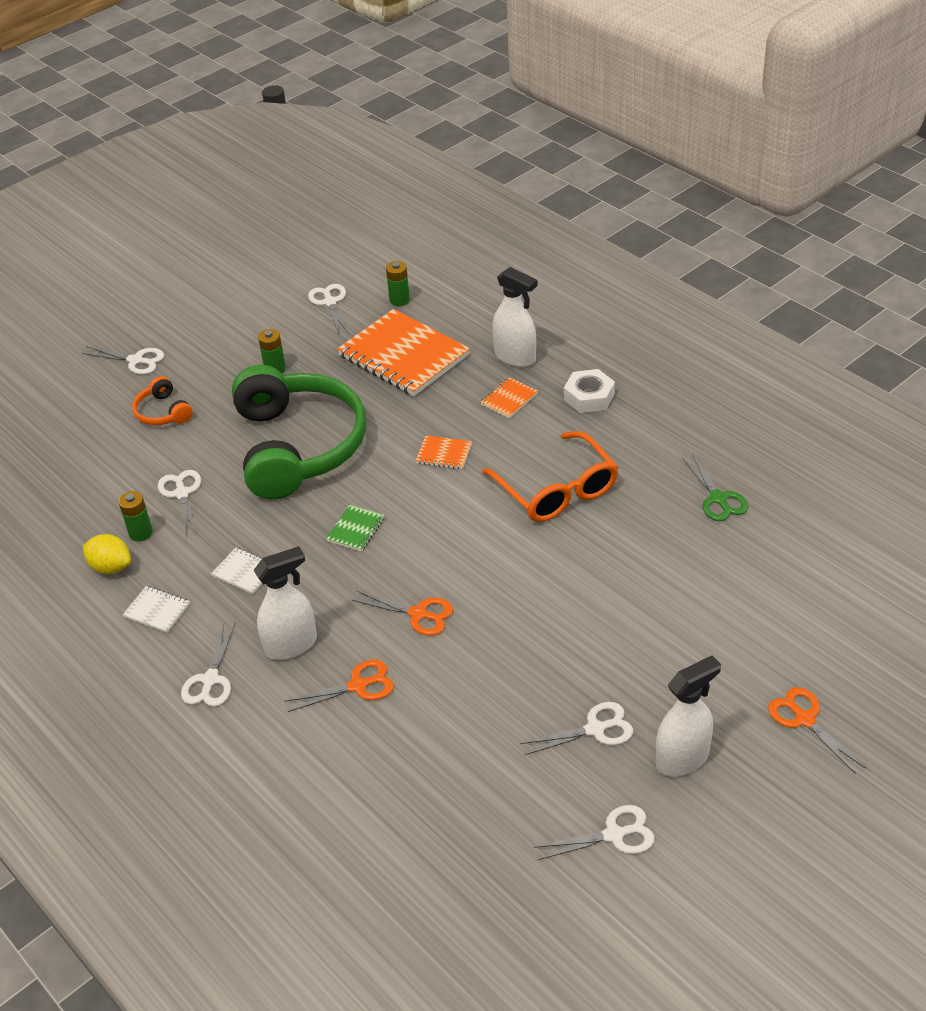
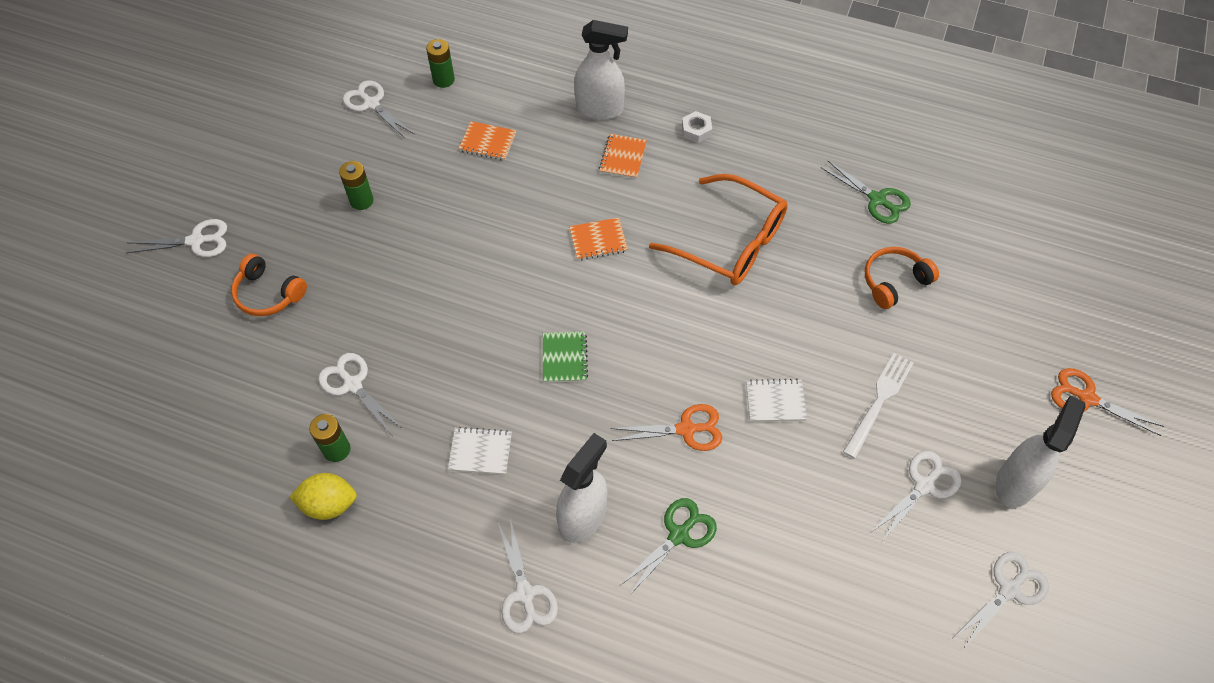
camera: 30 degrees left, 15 degrees up
white notebook [123,586,190,633] -> white notebook moved to [746,379,807,422]
green headphones [232,365,366,499] -> none
orange scissors [285,660,394,712] -> green scissors [619,498,717,596]
orange notebook [337,309,470,396] -> orange notebook [459,121,516,161], size x0.43
white nut [564,369,615,413] -> white nut [682,111,712,143], size x0.62
none -> white fork [843,353,914,459]
none -> orange headphones [865,247,939,309]

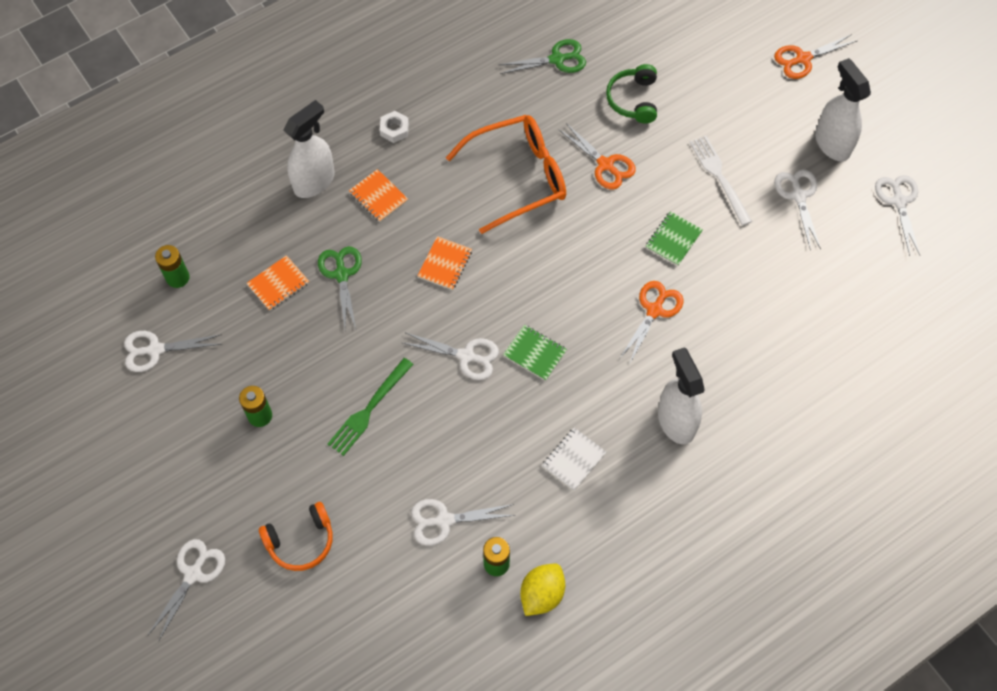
camera: 55 degrees left, 5 degrees up
white scissors [497,518,558,633] -> white scissors moved to [403,333,499,380]
green scissors [619,498,717,596] -> green scissors moved to [318,246,362,329]
white notebook [746,379,807,422] -> green notebook [645,211,703,266]
orange headphones [865,247,939,309] -> green headphones [606,64,657,123]
none -> green fork [328,358,414,456]
none -> orange scissors [558,123,636,189]

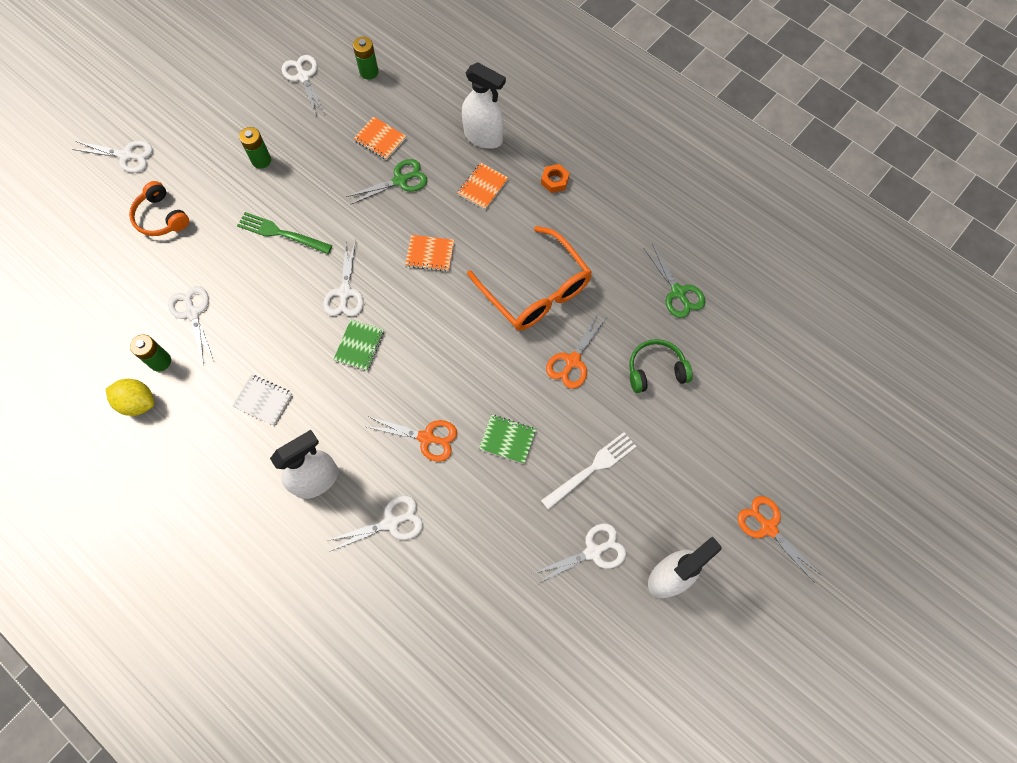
camera: 75 degrees right, 5 degrees up
white nut [380,111,409,143] -> orange nut [541,164,570,193]
white scissors [875,175,920,256] -> white scissors moved to [327,495,423,552]

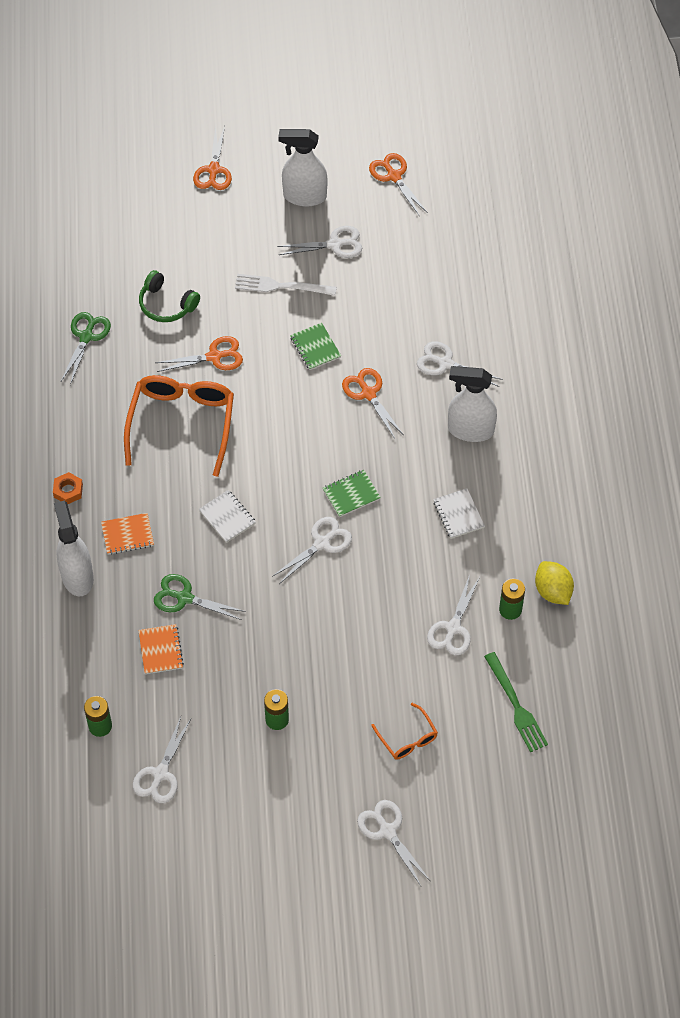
camera: 135 degrees left, 10 degrees down
orange headphones [129,181,189,236] -> orange glasses [371,703,438,760]
green fork [237,212,332,254] -> green fork moved to [484,652,548,752]
orange notebook [405,235,454,272] -> white notebook [199,490,256,543]
white scissors [532,523,626,584] -> white scissors turned 150 degrees clockwise [277,226,362,258]
none -> orange scissors [369,153,428,215]

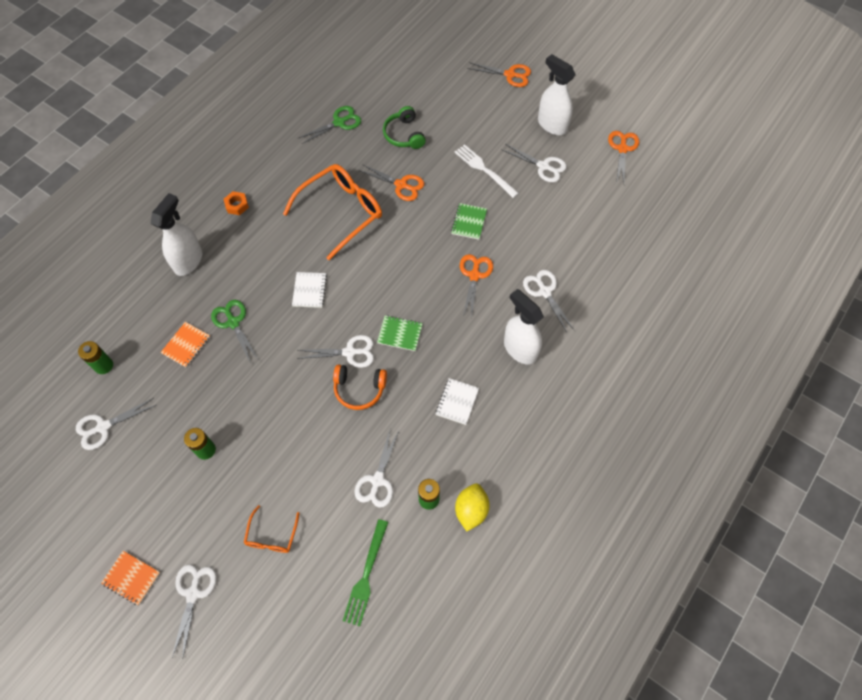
camera: 40 degrees right, 5 degrees up
orange notebook [101,513,154,555] -> orange notebook moved to [101,551,160,605]
orange scissors [193,126,232,190] -> orange scissors turned 120 degrees counterclockwise [467,62,531,87]
white scissors [427,575,480,655] -> white scissors turned 45 degrees counterclockwise [354,427,399,508]
none -> orange headphones [333,365,387,410]

